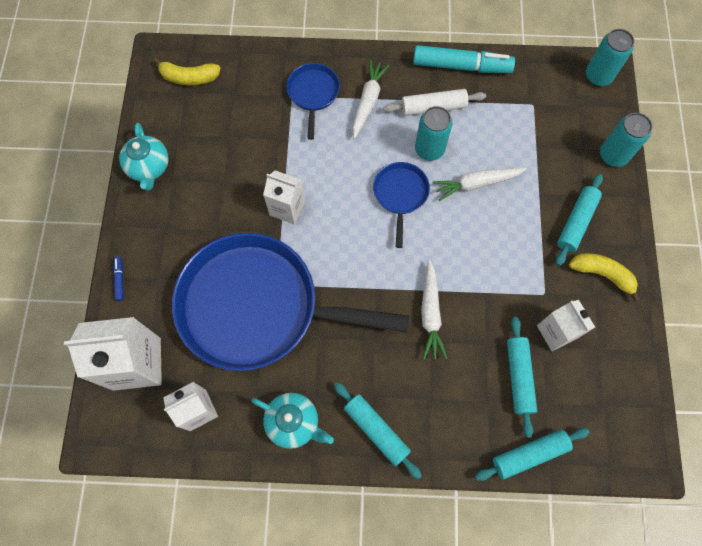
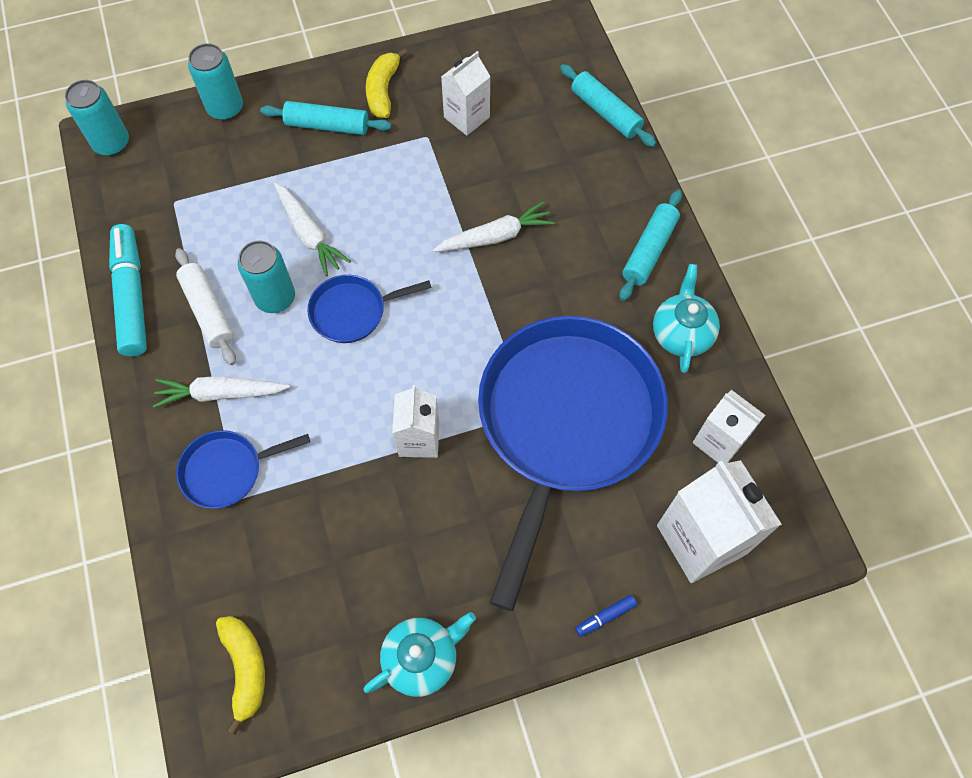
camera: 110 degrees left, 5 degrees down
blue pan [172,233,409,371] -> blue pan turned 150 degrees counterclockwise [478,316,668,611]
turquoise rolling pin [507,317,537,438] -> none

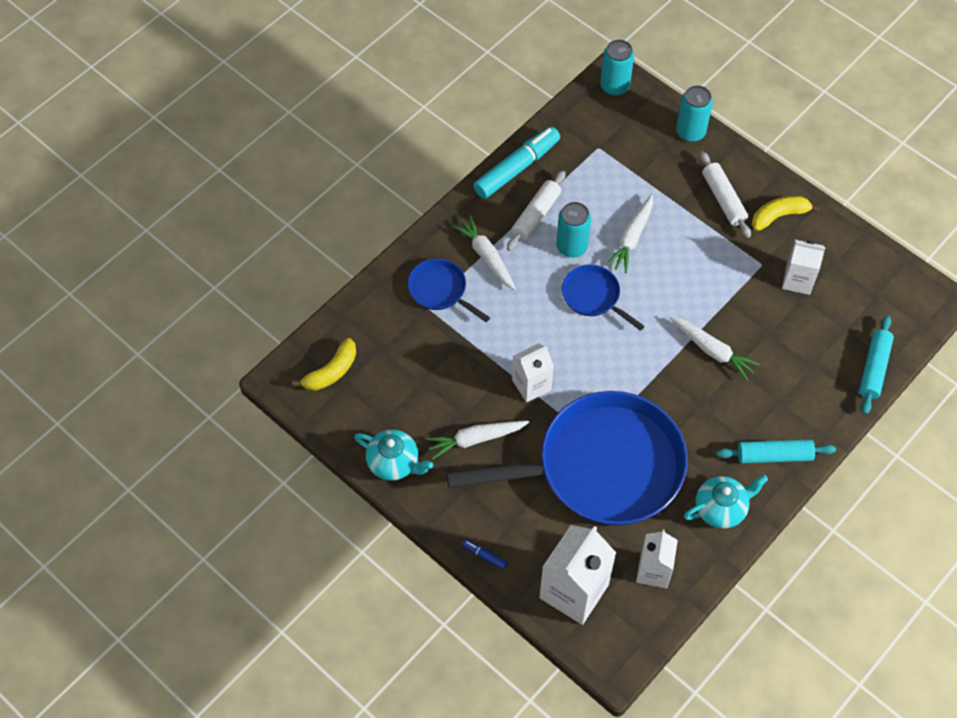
camera: 60 degrees right, 5 degrees down
turquoise rolling pin [260,101,392,135] -> white rolling pin [700,152,751,238]
none -> white carrot [426,421,529,460]

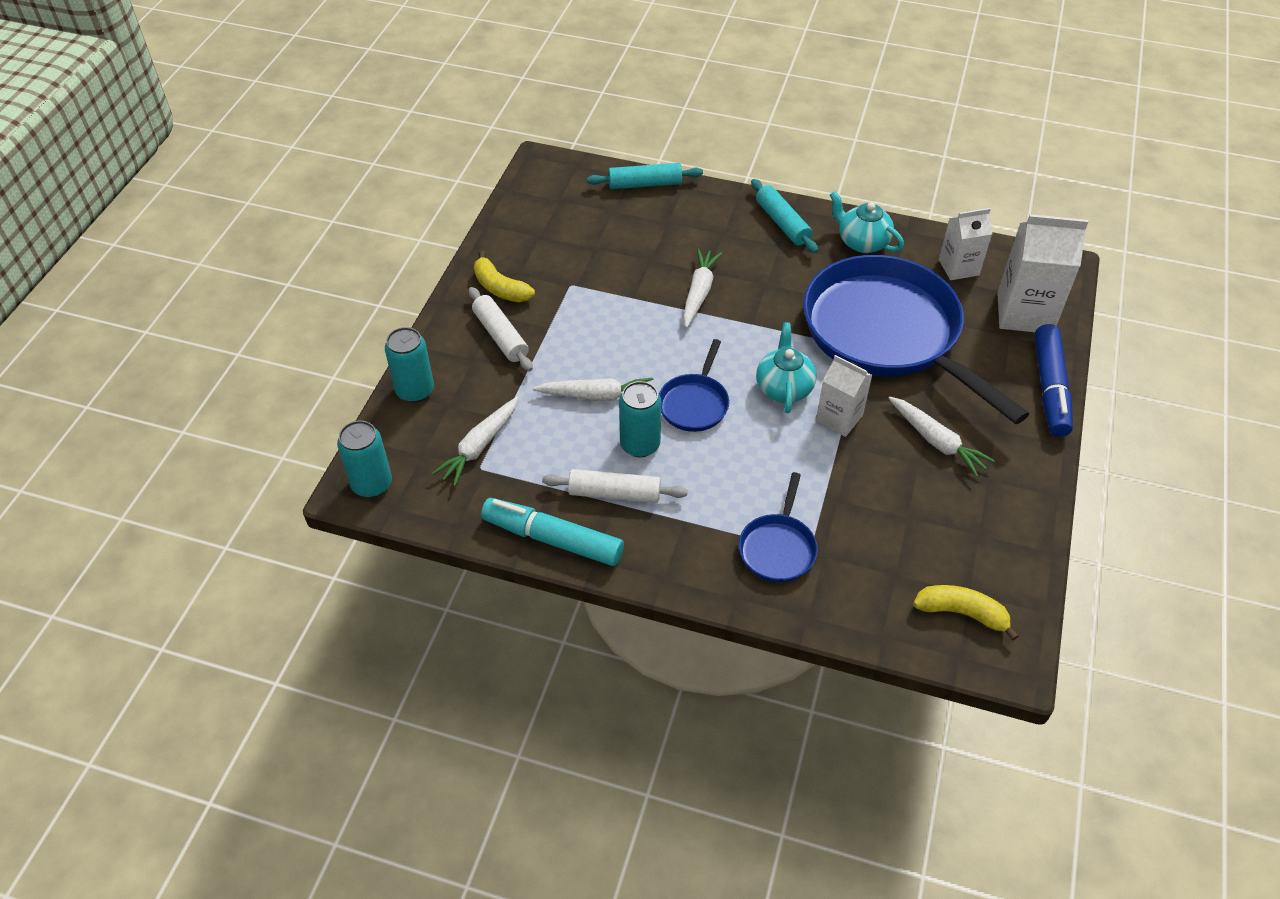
camera: 115 degrees left, 10 degrees down
turquoise teapot [354,430,433,481] -> turquoise teapot moved to [756,322,817,413]
white carrot [452,215,516,290] -> white carrot moved to [431,397,518,486]
blue marker [462,539,508,570] -> blue marker [1035,324,1073,437], size x2.46
white rolling pin [700,152,751,238] -> white rolling pin turned 75 degrees counterclockwise [469,287,533,372]
white carton [782,239,826,295] -> none

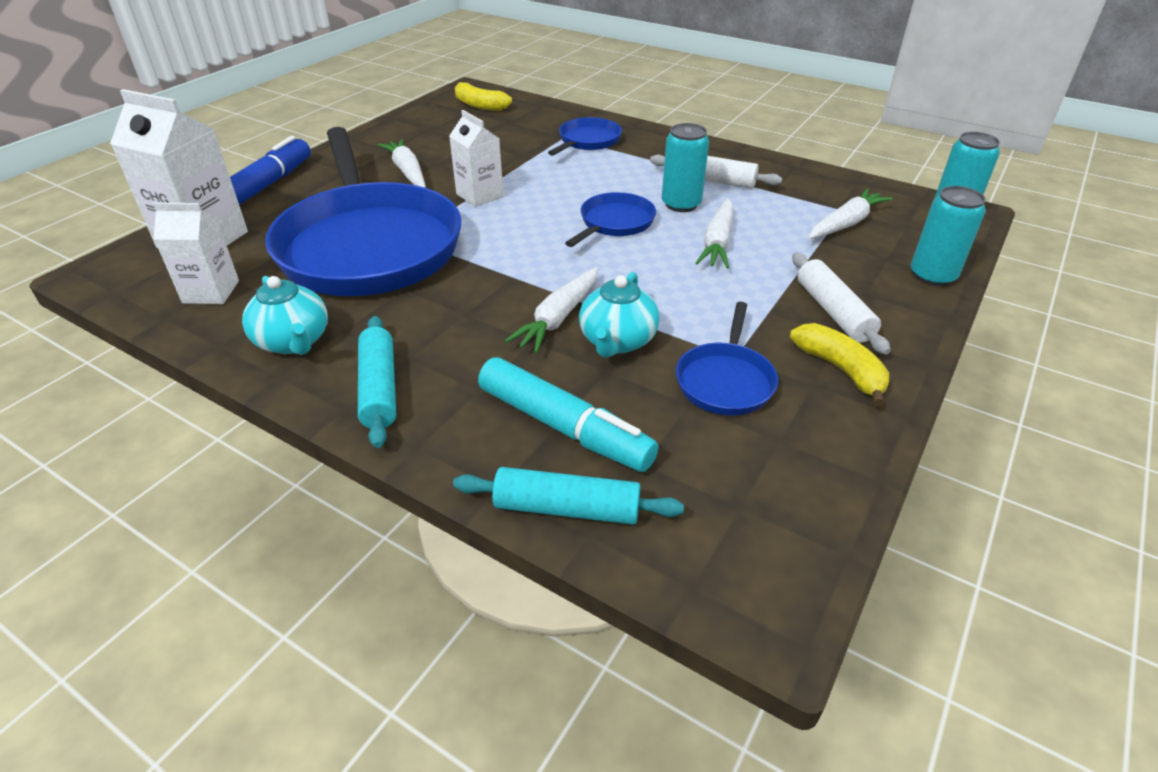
camera: 165 degrees left, 10 degrees down
turquoise marker [481,498,624,566] -> turquoise marker moved to [478,357,659,472]
white carrot [533,378,654,401] -> white carrot turned 90 degrees counterclockwise [696,198,733,268]
turquoise teapot [756,322,817,413] -> turquoise teapot moved to [579,272,660,358]
none -> blue pan [676,302,778,415]

